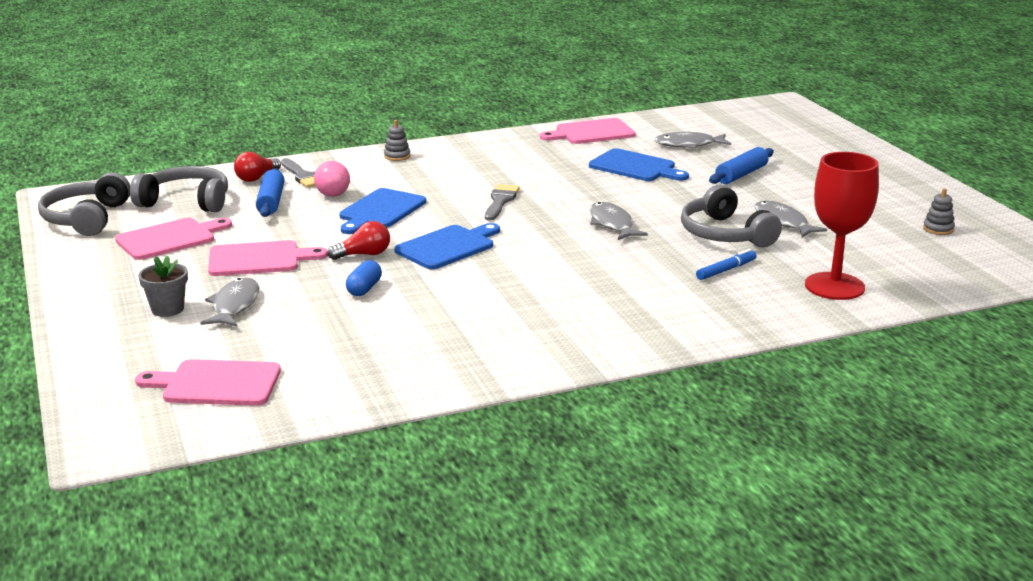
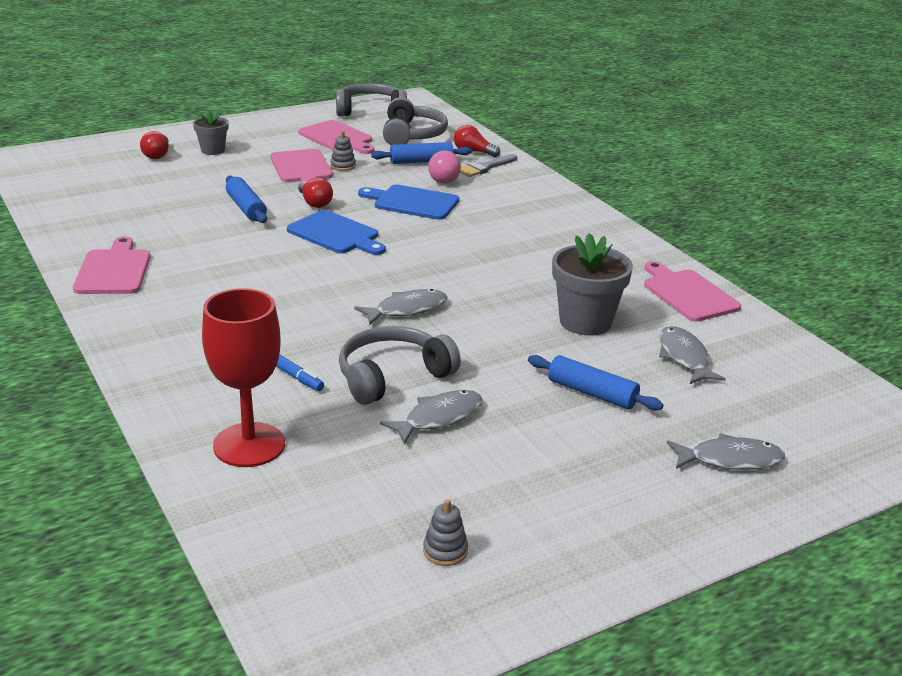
camera: 80 degrees right, 5 degrees up
pink cutting board [135,359,281,406] -> pink cutting board moved to [73,236,150,294]
grey fish [201,278,259,327] -> grey fish moved to [667,433,785,470]
blue capsule [346,260,382,296] -> blue rolling pin [226,176,267,223]
grey stacking toy [384,120,410,161] -> grey stacking toy moved to [330,131,356,171]
grey brush [485,184,520,221] -> none
blue cutting board [589,148,689,181] -> grey flower pot [552,233,633,336]
none -> red light bulb [140,131,169,159]

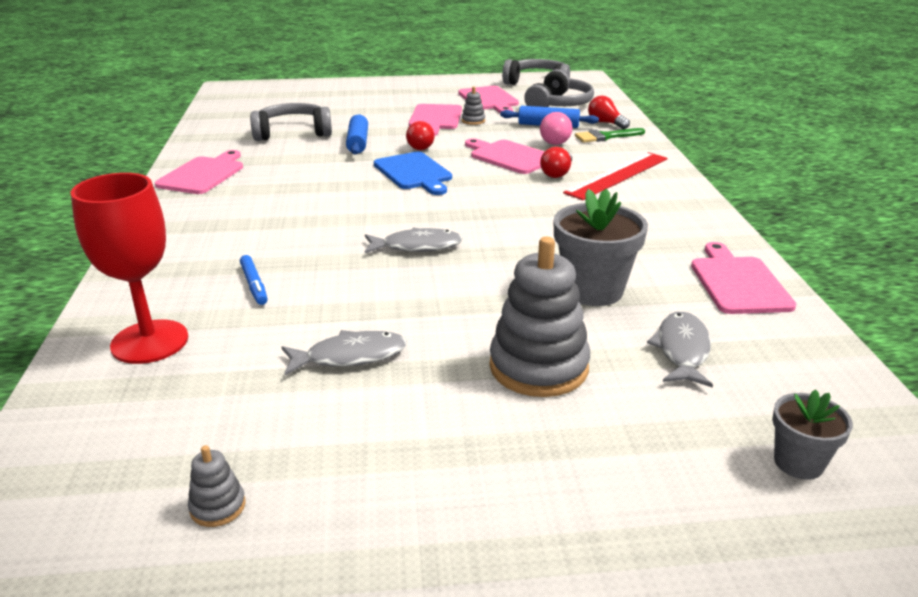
camera: 25 degrees right, 0 degrees up
red light bulb [140,131,169,159] -> red light bulb moved to [540,147,572,178]
grey flower pot [193,110,229,155] -> grey flower pot moved to [772,389,853,480]
grey headphones [339,326,461,405] -> grey headphones moved to [250,103,332,141]
blue cutting board [358,185,459,220] -> pink cutting board [465,138,545,174]
grey brush [460,154,517,177] -> green brush [575,128,645,143]
blue rolling pin [528,355,663,410] -> grey stacking toy [489,236,590,397]
grey fish [667,433,785,470] -> none
none -> red ruler [563,152,668,200]

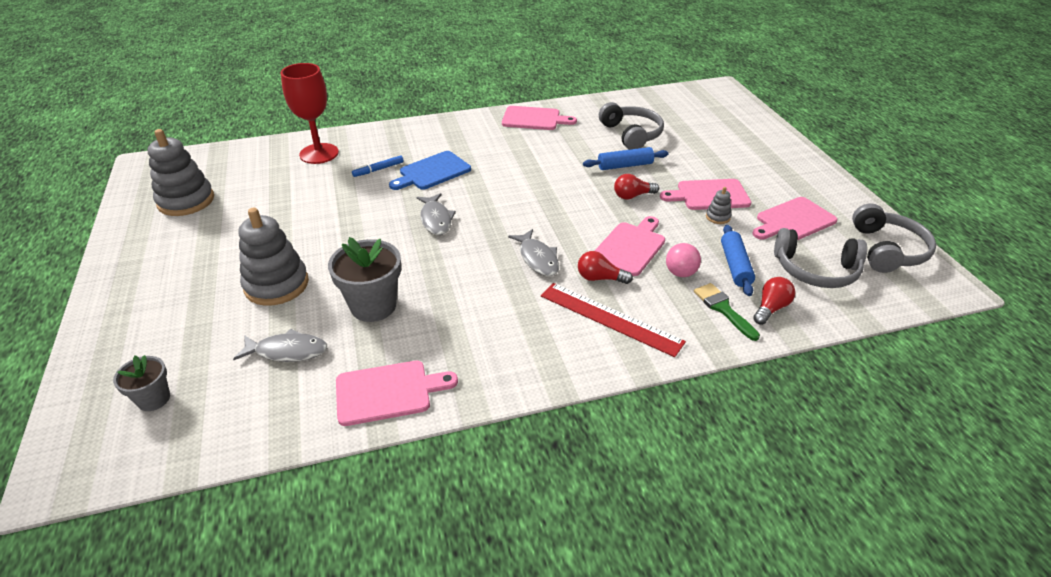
camera: 80 degrees right, 10 degrees up
grey stacking toy [188,445,246,527] -> grey stacking toy [147,129,214,216], size x2.29
grey fish [282,330,407,375] -> grey fish moved to [508,229,559,276]
blue cutting board [374,152,452,195] -> blue cutting board moved to [389,151,471,190]

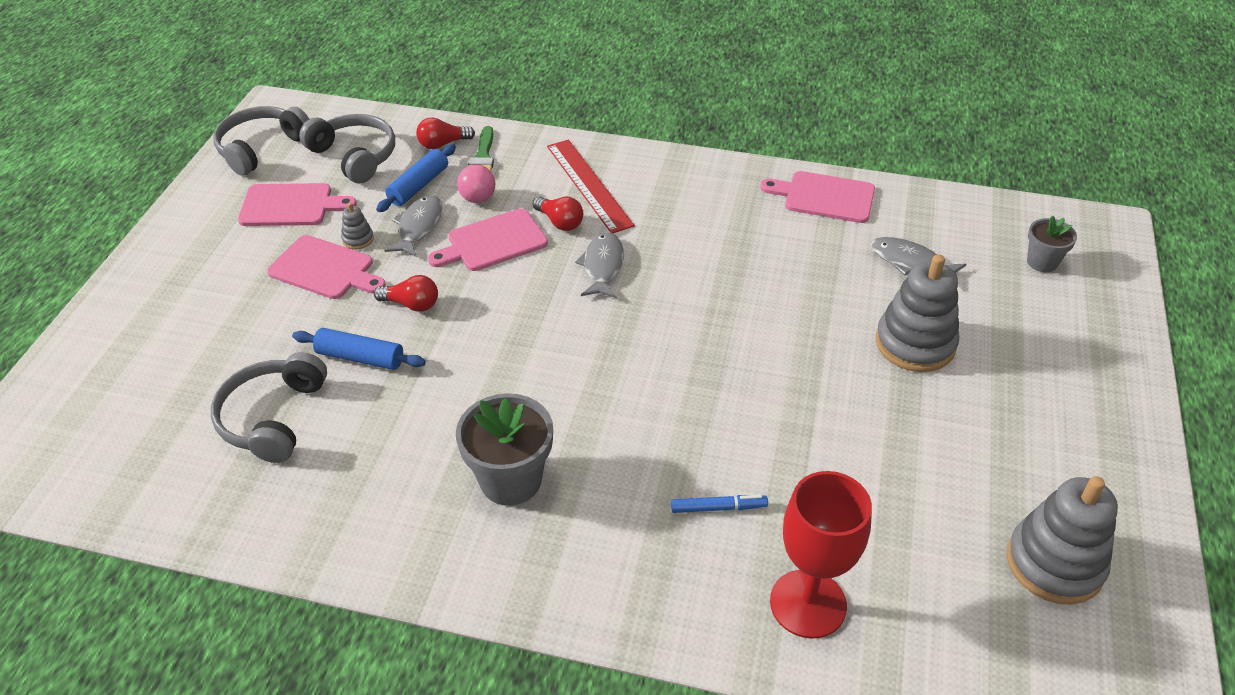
camera: 150 degrees left, 5 degrees up
grey flower pot [328,237,401,322] -> grey flower pot moved to [456,393,553,506]
blue cutting board [389,151,471,190] -> none
grey fish [416,193,456,235] -> grey fish moved to [384,195,442,257]
pink cutting board [502,106,577,130] -> none

